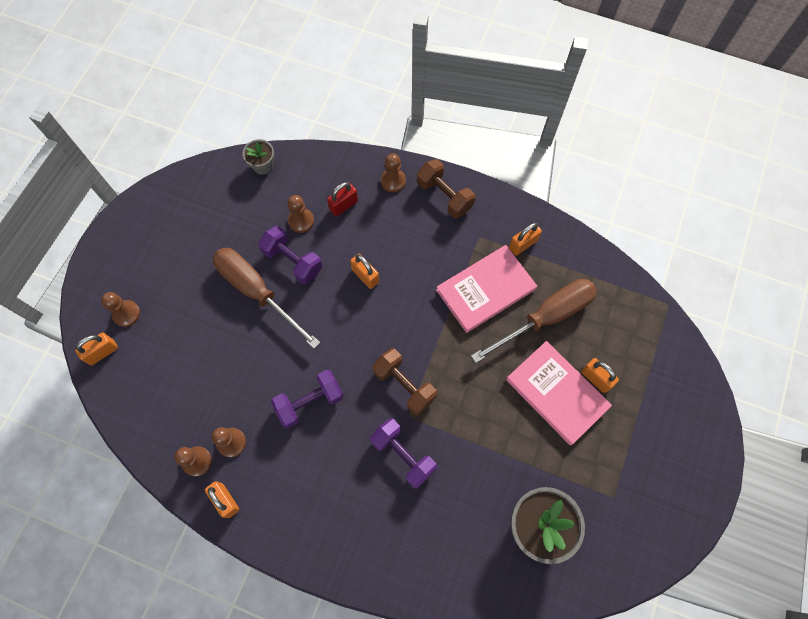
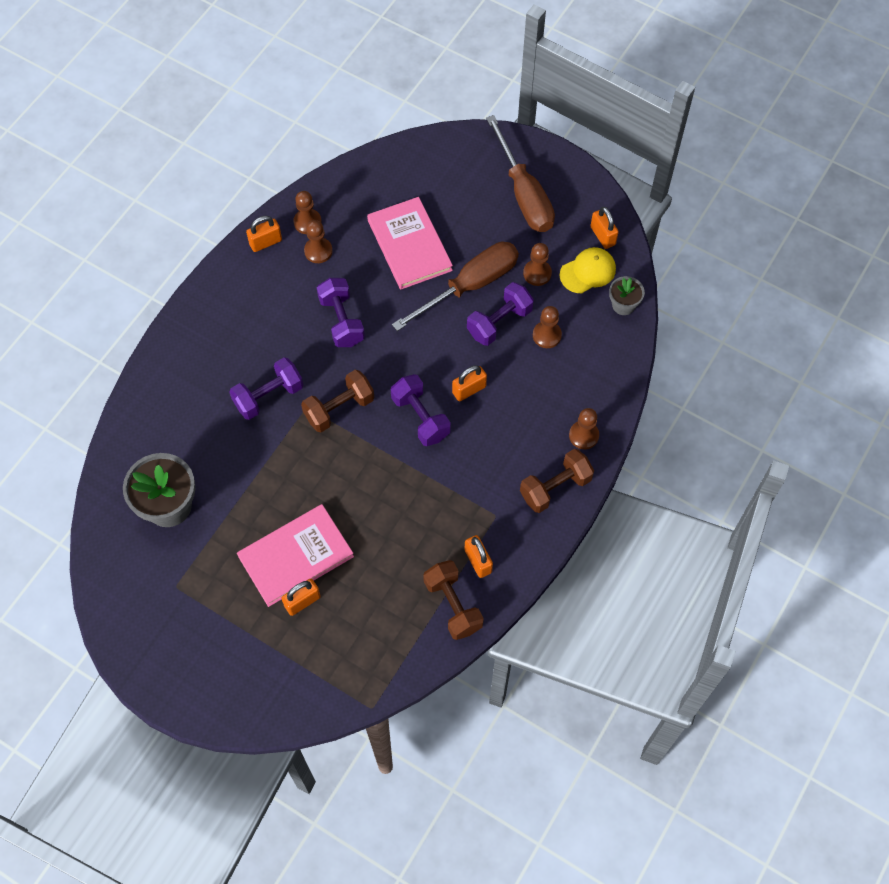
camera: 100 degrees right, 5 degrees down
orange padlock [75,333,118,365] -> orange padlock moved to [591,207,619,249]
brown pawn [101,292,140,327] -> brown pawn moved to [523,243,552,286]
red padlock [327,182,358,216] -> none
pink book [436,245,537,333] -> pink book moved to [367,197,453,289]
brown screwdriver [471,279,597,363] -> brown screwdriver moved to [486,115,555,232]
none -> purple dumbbell [391,374,451,446]
none -> brown dumbbell [423,560,484,640]
none -> yellow cap [560,247,616,293]

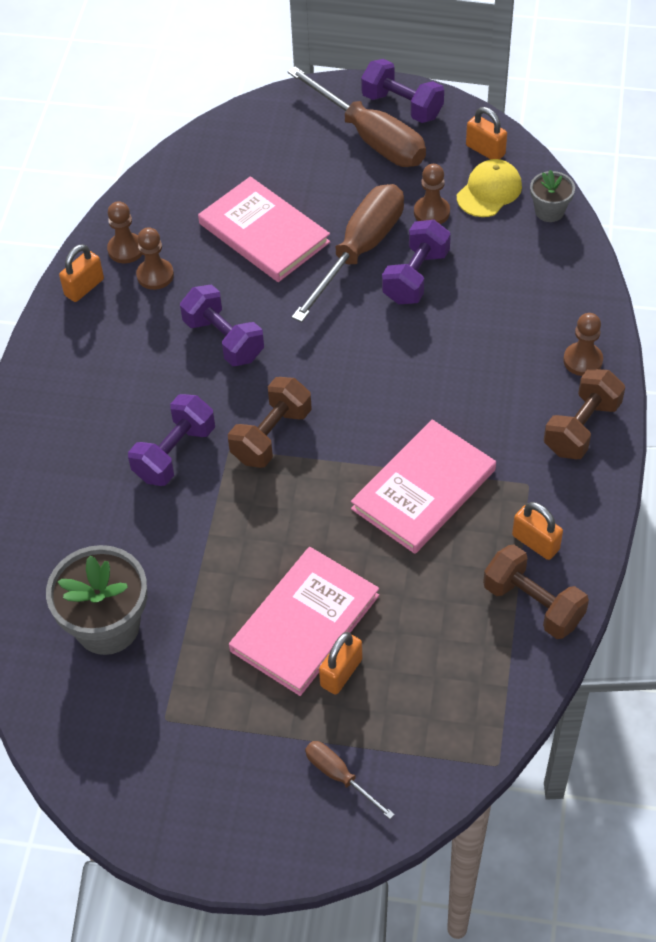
camera: 20 degrees left, 10 degrees down
purple dumbbell [391,374,451,446] -> purple dumbbell moved to [361,59,444,123]
orange padlock [452,365,487,401] -> none
brown pawn [533,306,562,348] -> none
none -> brown screwdriver [305,741,395,819]
none -> pink book [351,420,496,554]

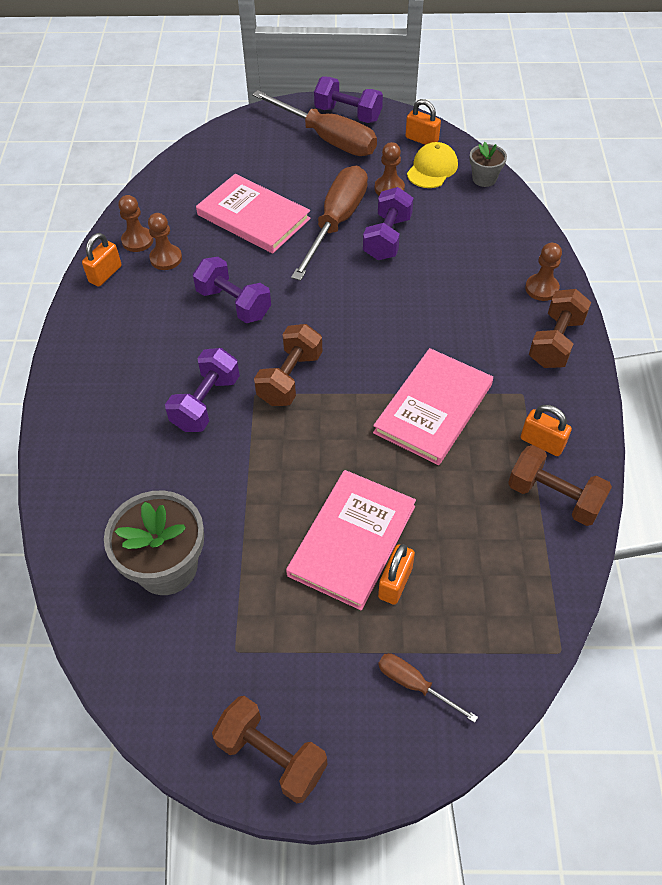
camera: 10 degrees left, 0 degrees up
none -> brown dumbbell [212,696,327,803]

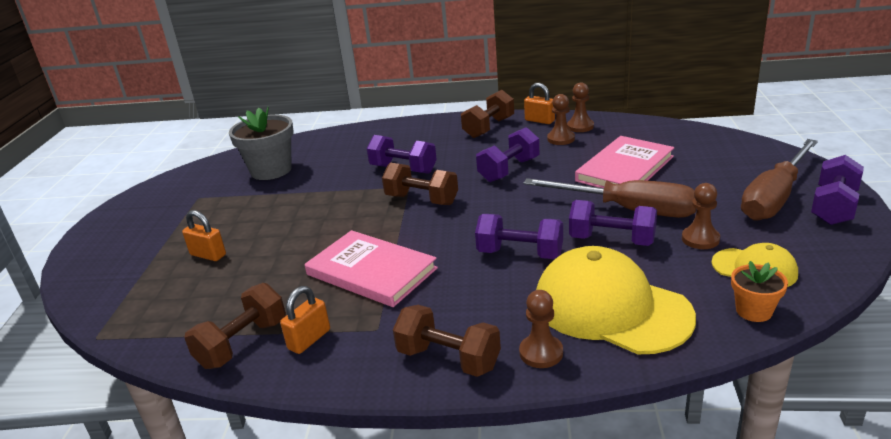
camera: 95 degrees right, 25 degrees down
brown dumbbell [212,696,327,803] -> brown dumbbell moved to [461,90,514,138]
pink book [286,470,416,610] -> none
brown screwdriver [378,653,478,723] -> none
orange padlock [406,99,441,145] -> none
grey flower pot [469,142,507,187] -> orange flower pot [731,261,788,322]
none -> purple dumbbell [475,214,563,259]
none -> yellow cap [536,246,696,354]

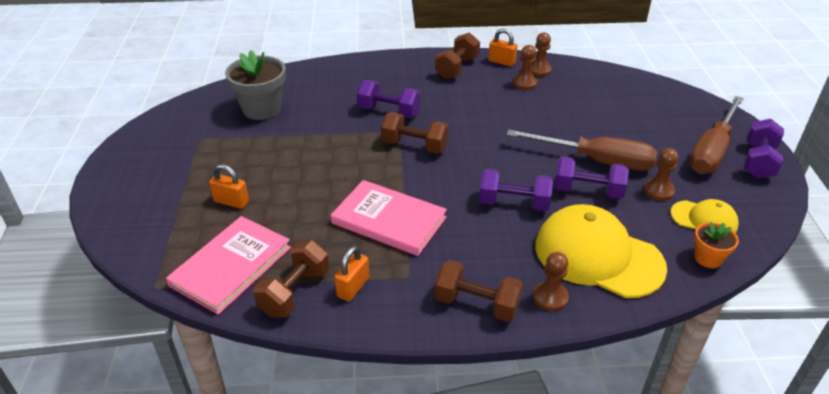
camera: 10 degrees left, 10 degrees up
purple dumbbell [476,127,540,182] -> none
pink book [575,136,674,188] -> pink book moved to [166,216,291,315]

